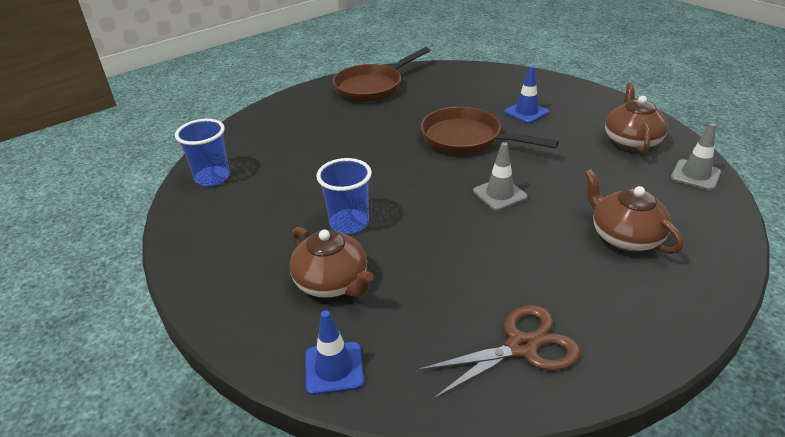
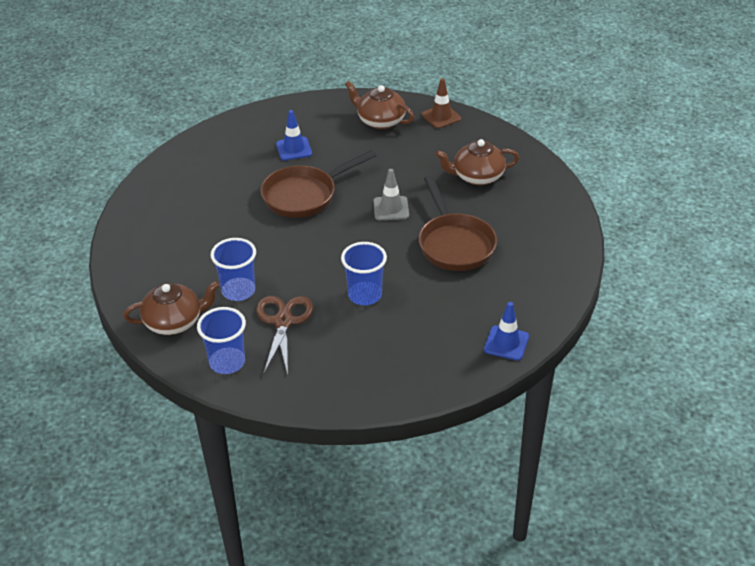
camera: 65 degrees left, 5 degrees up
brown teapot [290,227,374,298] -> brown teapot moved to [123,281,220,335]
brown pan [332,47,430,102] -> brown pan moved to [419,176,497,271]
brown scissors [418,305,581,399] -> brown scissors moved to [256,296,314,375]
grey traffic cone [671,123,721,190] -> brown traffic cone [422,78,461,129]
none -> blue cup [211,238,256,301]

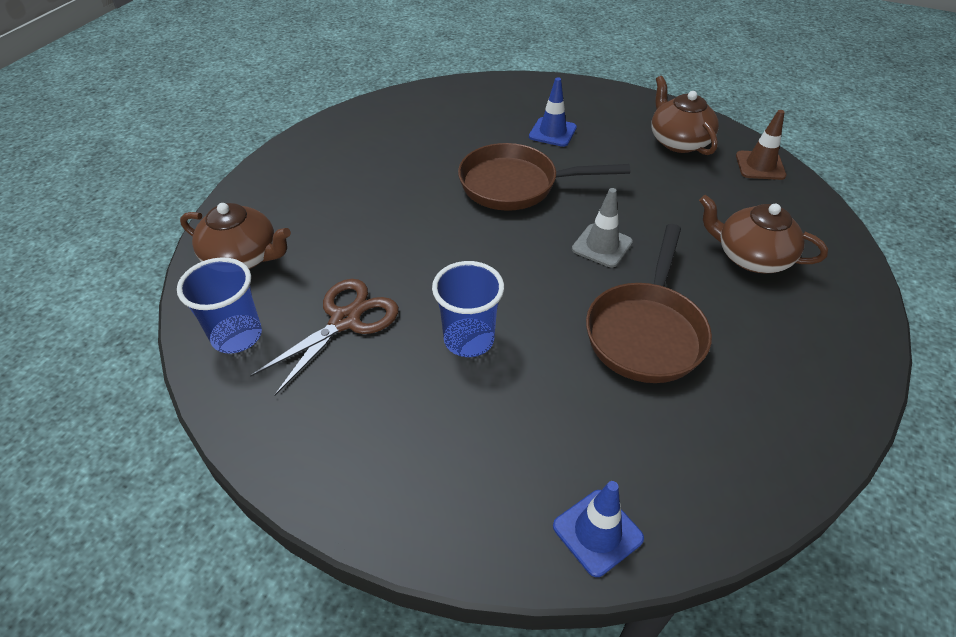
camera: 35 degrees right, 5 degrees up
blue cup [211,238,256,301] -> none

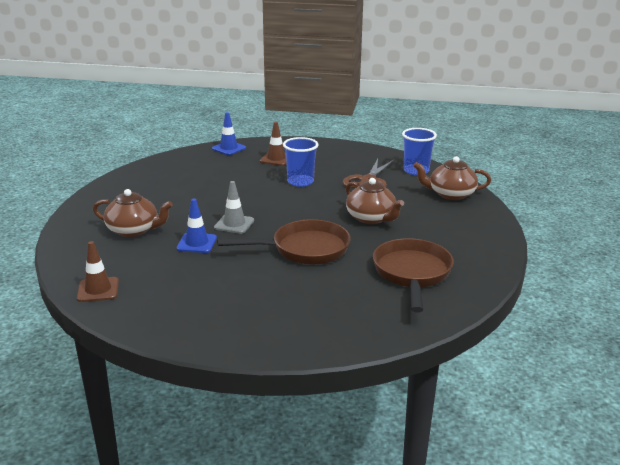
camera: 165 degrees right, 20 degrees down
blue traffic cone [529,77,577,147] -> blue traffic cone moved to [177,199,217,253]
brown pan [586,224,712,383] -> brown pan moved to [373,238,454,313]
brown teapot [651,76,719,155] -> brown teapot moved to [346,178,404,224]
none -> brown traffic cone [260,122,287,166]

